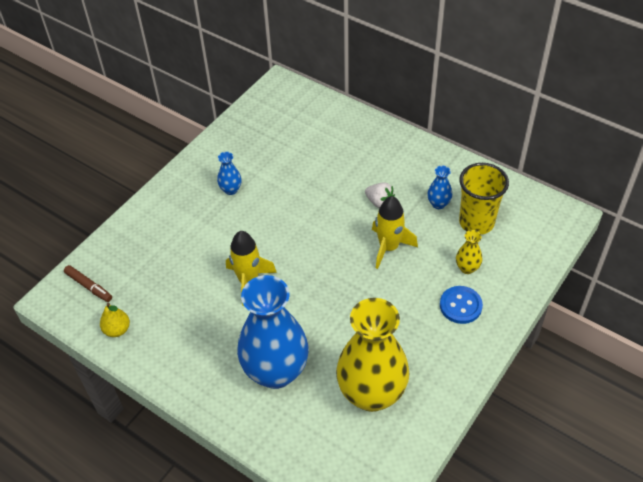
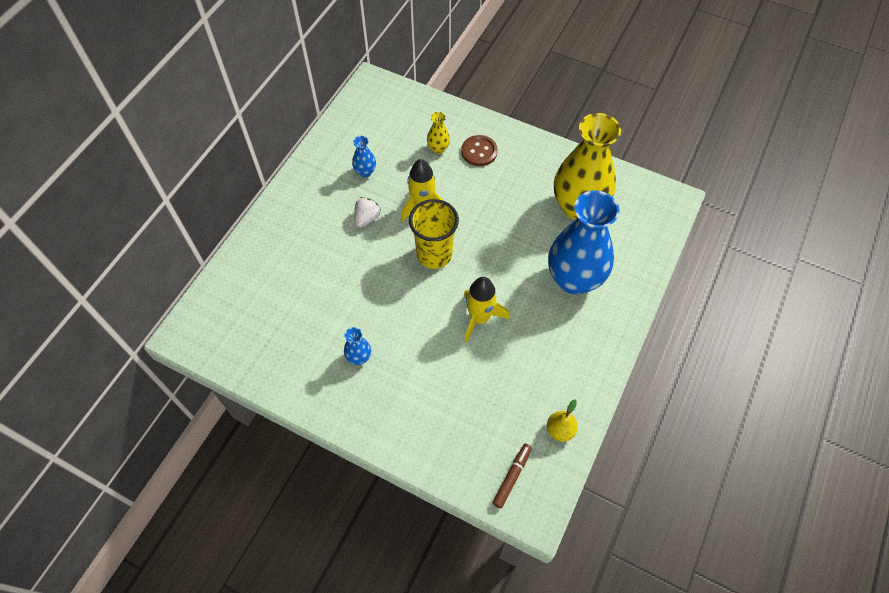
camera: 100 degrees left, 10 degrees up
blue button [440,286,483,324] -> brown button [461,135,498,166]
yellow cup [459,163,509,235] -> yellow cup moved to [409,199,459,269]

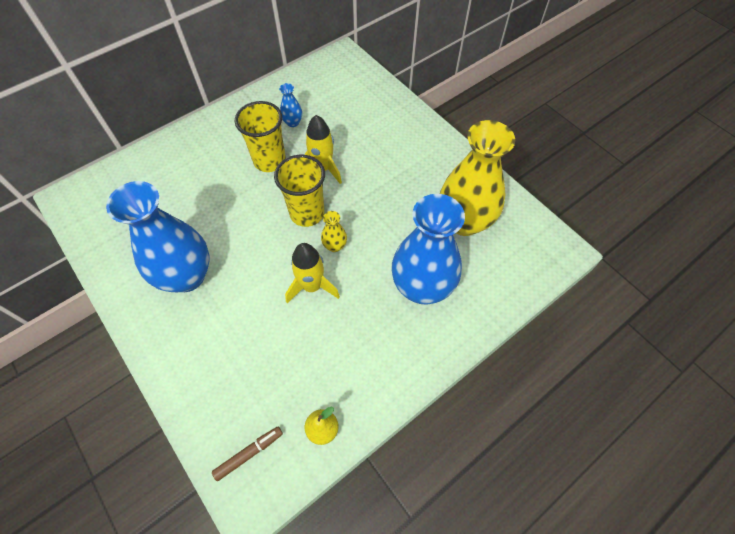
camera: 25 degrees right, 0 degrees up
blue vase [344,327,371,365] -> blue vase [106,181,210,292], size x2.44
white strawberry [354,197,381,228] -> yellow cup [235,101,286,172]
yellow vase [427,112,450,154] -> yellow vase moved to [321,211,347,252]
brown button [461,135,498,166] -> none

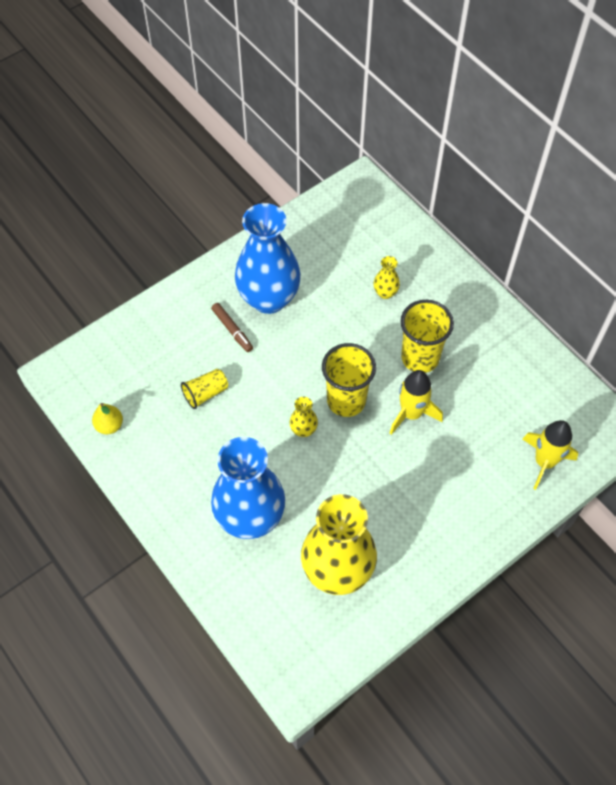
camera: 90 degrees right, 0 degrees up
brown marker [212,427,283,481] -> brown marker moved to [211,303,253,352]
blue vase [279,83,302,127] -> none
yellow rocket [285,243,340,303] -> yellow rocket moved to [523,420,578,490]
none -> yellow cup [181,369,228,409]
none -> yellow vase [374,256,400,299]

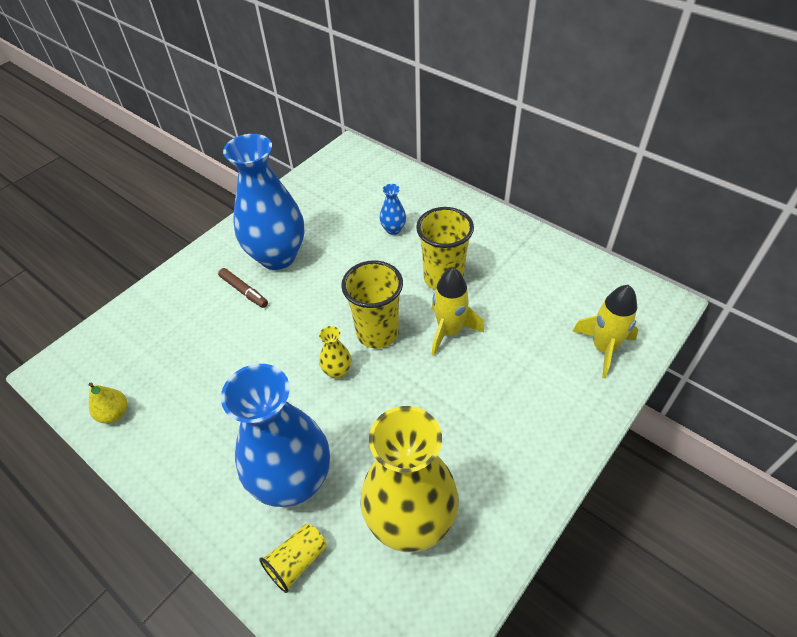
camera: 10 degrees left, 10 degrees down
yellow cup [181,369,228,409] -> yellow cup moved to [259,524,327,593]
yellow vase [374,256,400,299] -> blue vase [380,184,406,235]

